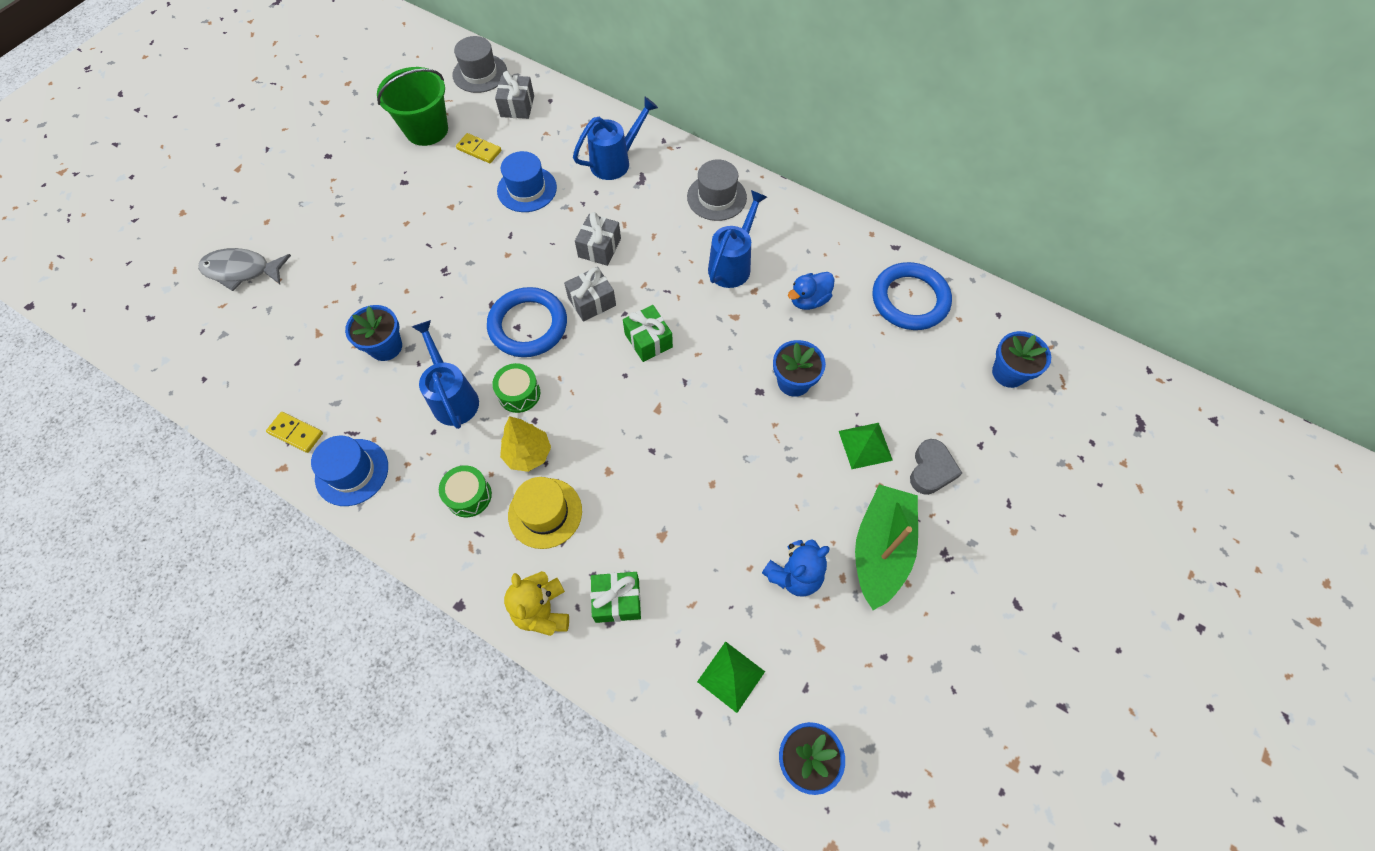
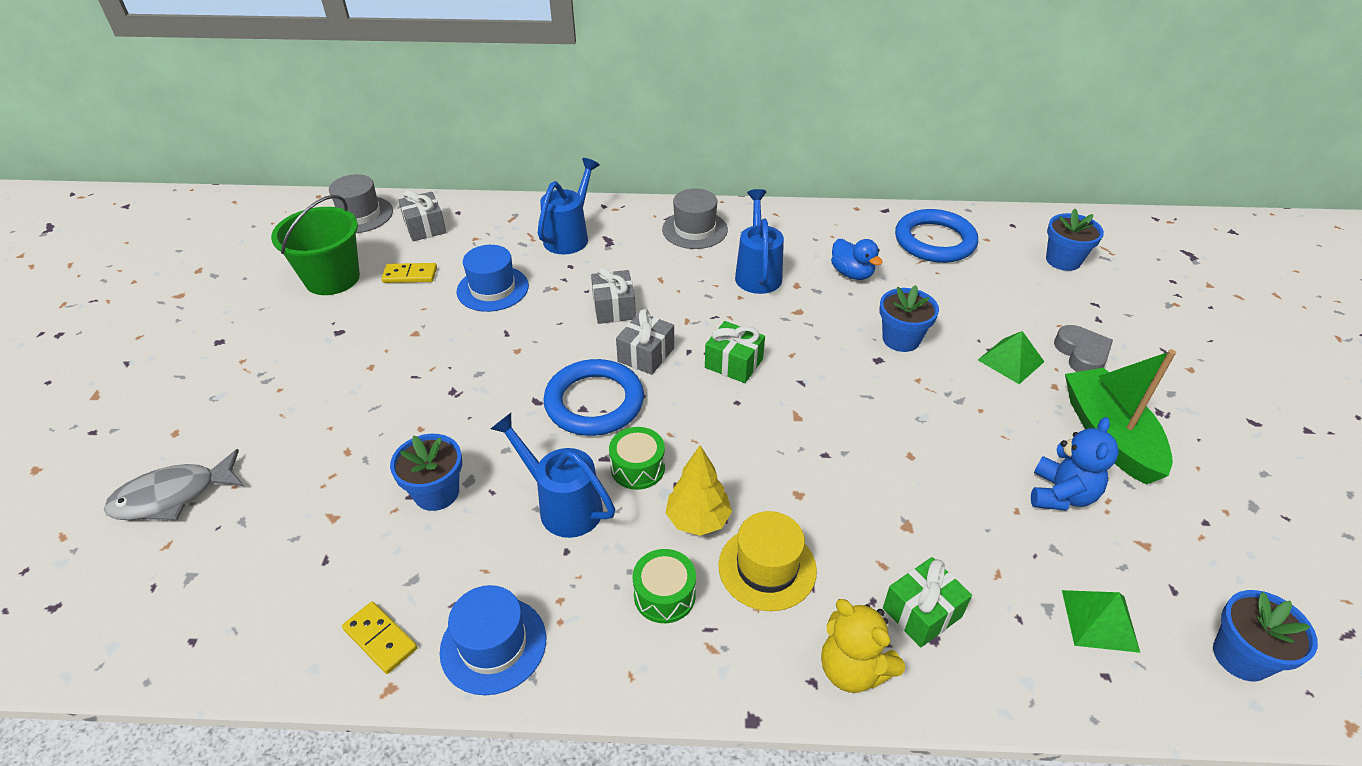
camera: 30 degrees left, 20 degrees down
yellow domino [266,412,323,453] -> yellow domino turned 45 degrees clockwise [342,602,417,674]
blue duck [788,272,835,310] -> blue duck turned 60 degrees counterclockwise [831,239,883,280]

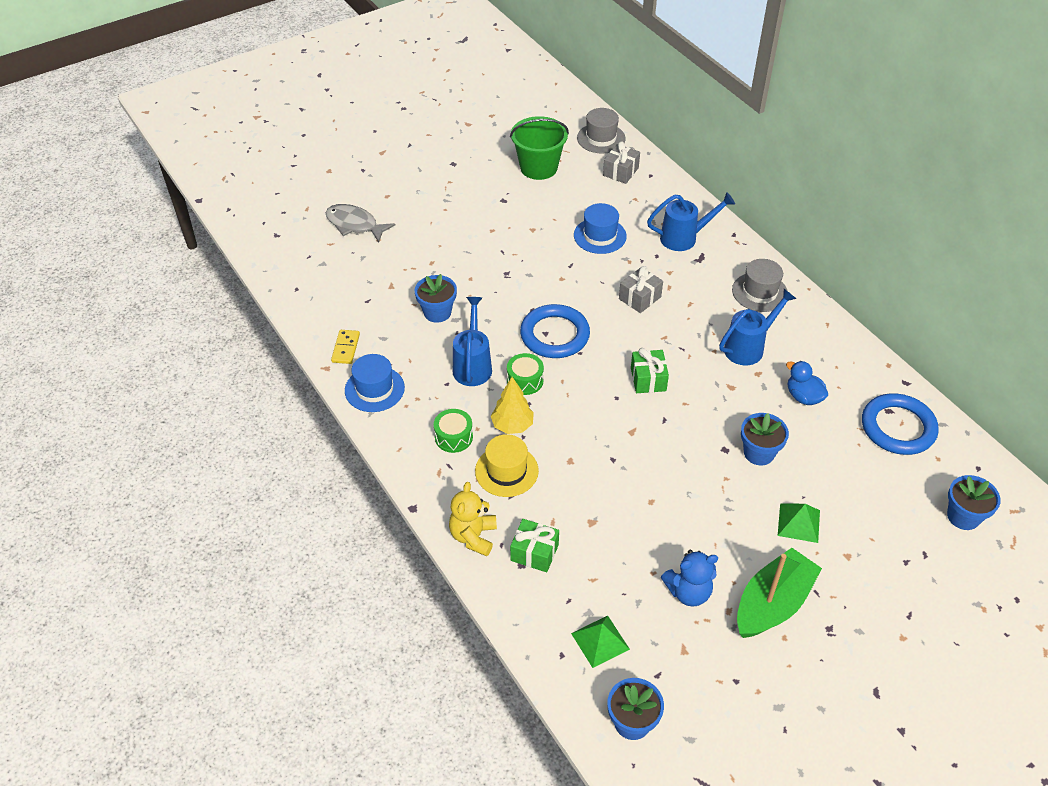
camera: 55 degrees right, 5 degrees up
yellow domino [381,263,437,283] -> none
grey gift [616,309,674,375] -> none
blue duck [831,239,883,280] -> blue duck turned 120 degrees clockwise [786,361,828,405]
grey heart [1054,325,1113,372] -> none

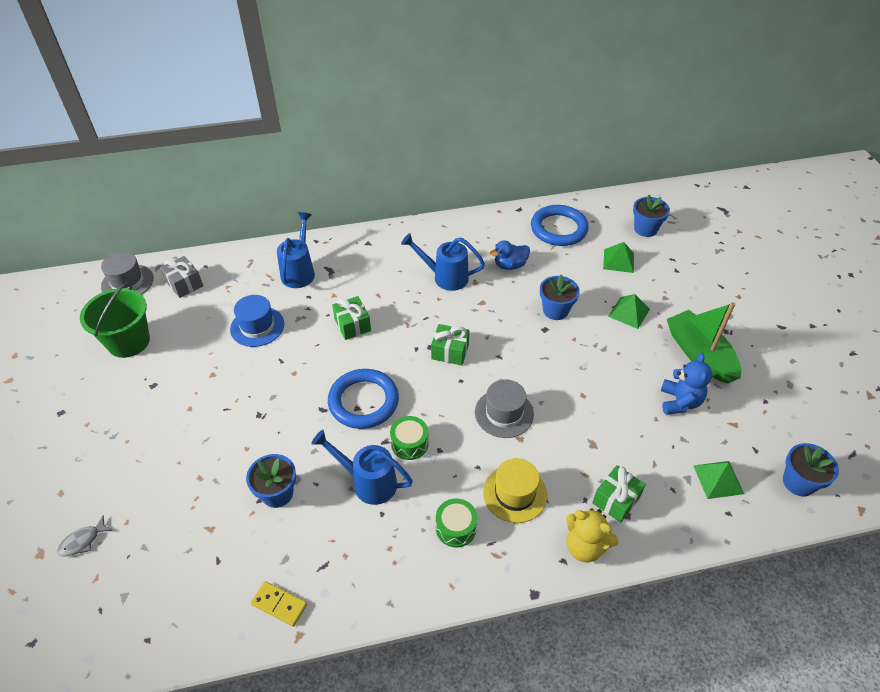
camera: 70 degrees left, 0 degrees up
grey fish [326,204,395,242] -> grey fish [57,516,112,557], size x0.56
blue hat [345,354,405,412] -> none
yellow tree [491,377,534,434] -> none
grey gift [619,266,663,313] -> green gift [332,296,371,340]
blue watering can [719,289,796,366] -> blue watering can turned 60 degrees counterclockwise [401,233,485,291]
grey hat [732,259,788,312] -> grey hat moved to [475,379,534,438]
none -> green pyramid [603,242,634,273]

